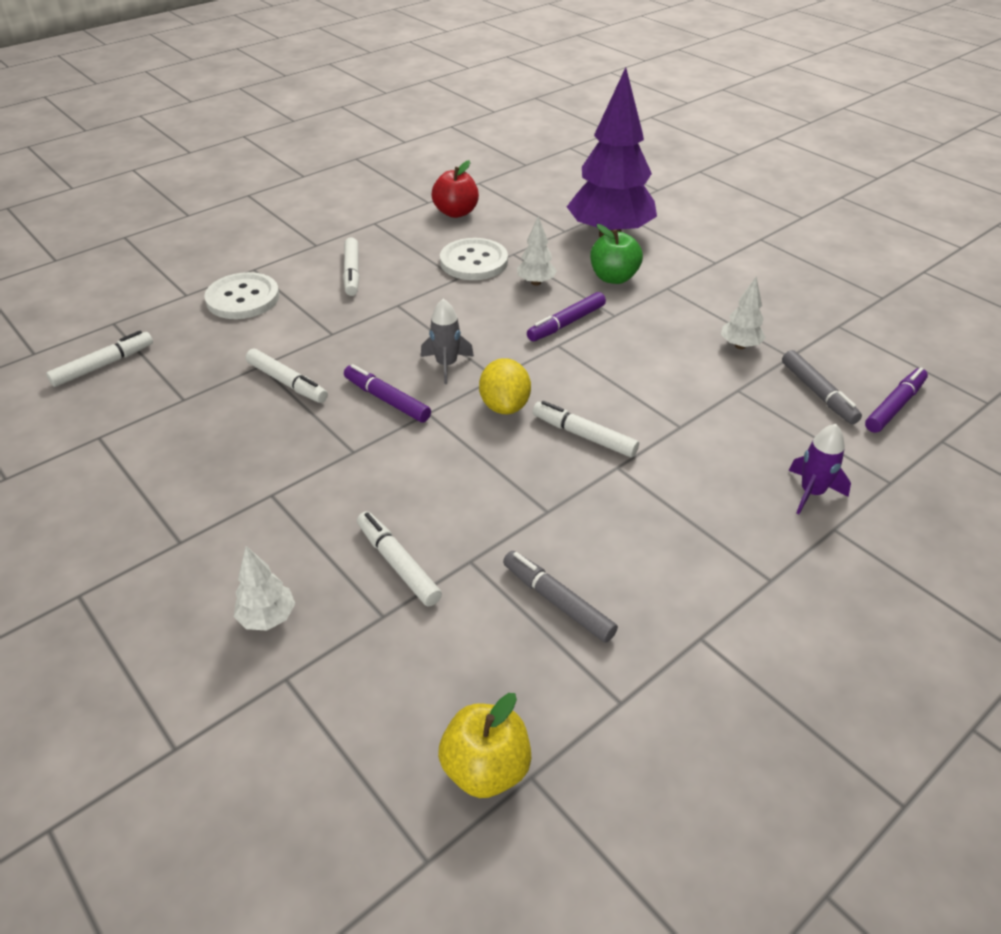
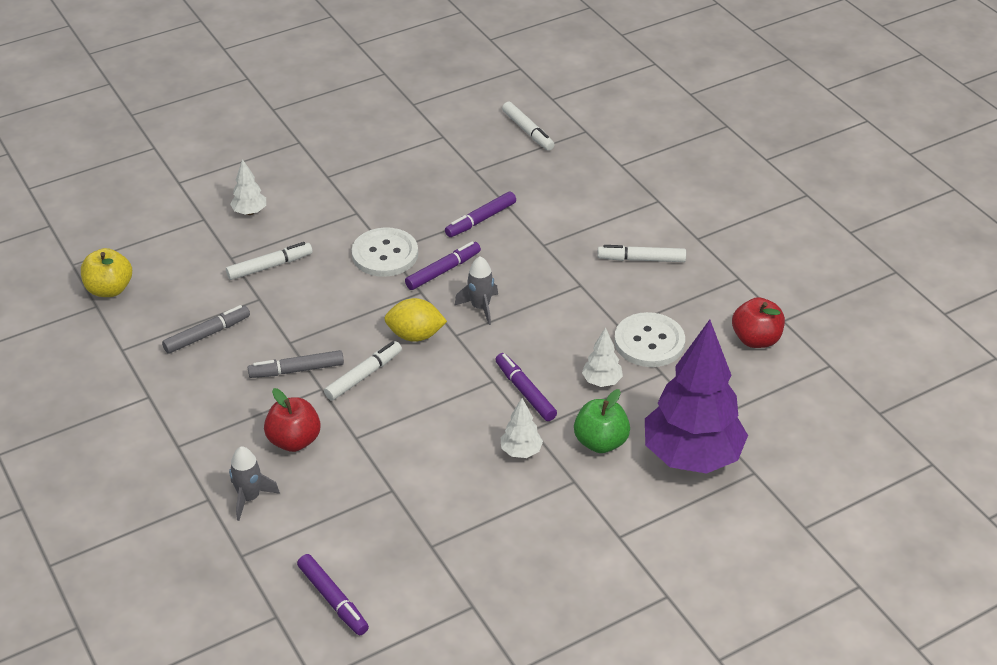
camera: 100 degrees right, 0 degrees up
white button [204,272,280,319] -> white button moved to [352,227,418,277]
white marker [246,349,328,403] -> purple marker [445,191,516,237]
white tree [721,277,766,349] -> white tree moved to [500,398,543,458]
grey marker [782,350,862,424] -> grey marker moved to [248,350,344,378]
purple rocket [789,424,851,514] -> grey rocket [229,446,280,521]
none -> red apple [264,388,321,452]

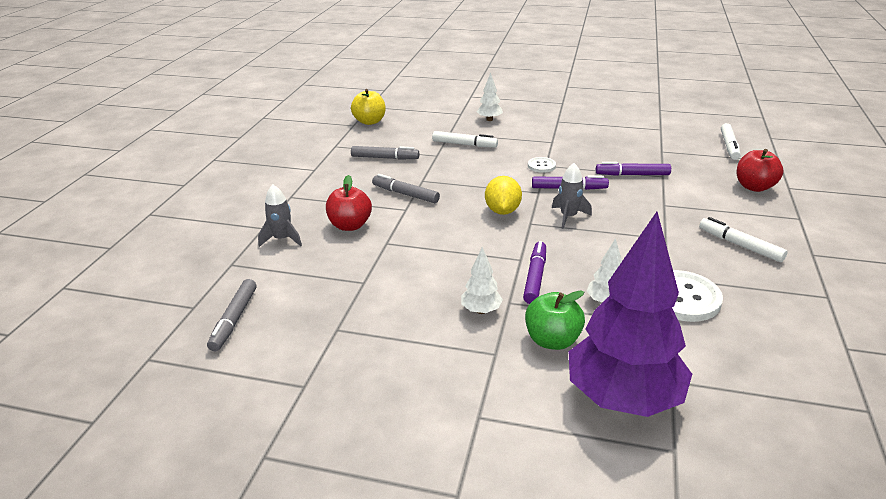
camera: 45 degrees right, 10 degrees down
purple marker [297,554,369,635] -> grey marker [207,279,257,351]
white marker [324,341,402,401] -> none
white button [352,227,418,277] -> white button [528,157,556,173], size x0.52
yellow lemon [384,298,447,342] -> yellow lemon turned 45 degrees clockwise [485,176,522,215]
red apple [732,297,785,348] -> red apple moved to [737,149,784,192]

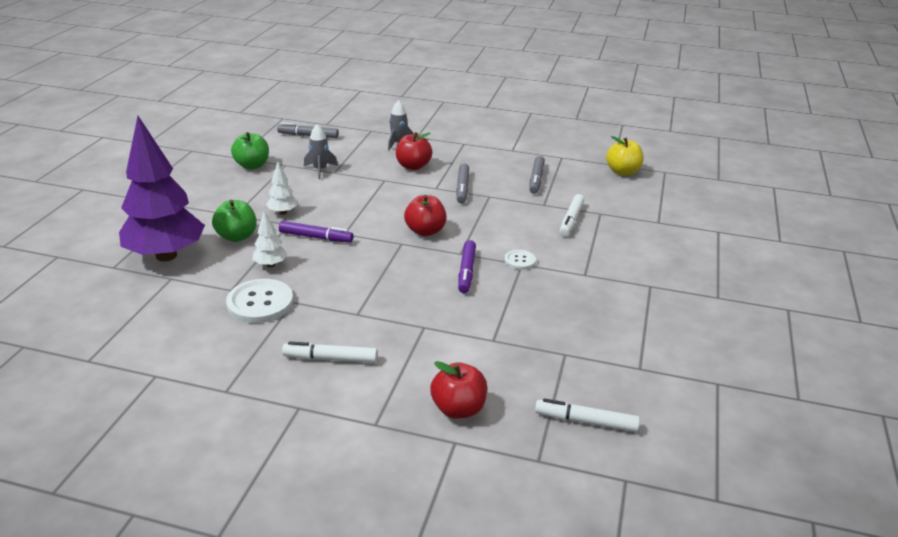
camera: 90 degrees right, 0 degrees up
grey marker [372,174,440,203] -> grey marker turned 150 degrees clockwise [456,163,469,203]
white tree [477,73,503,121] -> none
yellow lemon [485,176,522,215] -> red apple [404,195,447,236]
grey rocket [552,163,592,229] -> grey rocket moved to [304,124,338,179]
purple marker [596,162,671,176] -> none
white marker [699,217,788,262] -> white marker turned 135 degrees counterclockwise [282,341,378,363]
none -> green apple [231,132,269,169]

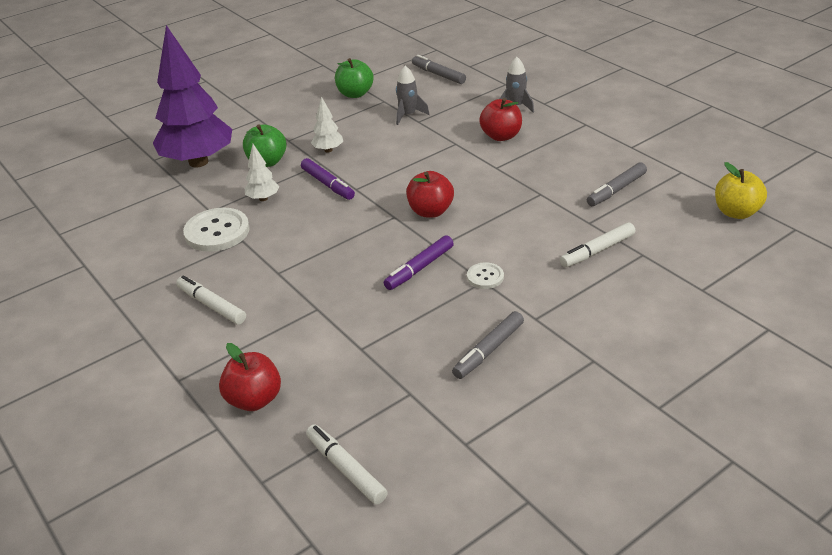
camera: 40 degrees right, 5 degrees up
grey marker [456,163,469,203] -> grey marker moved to [452,311,524,379]

